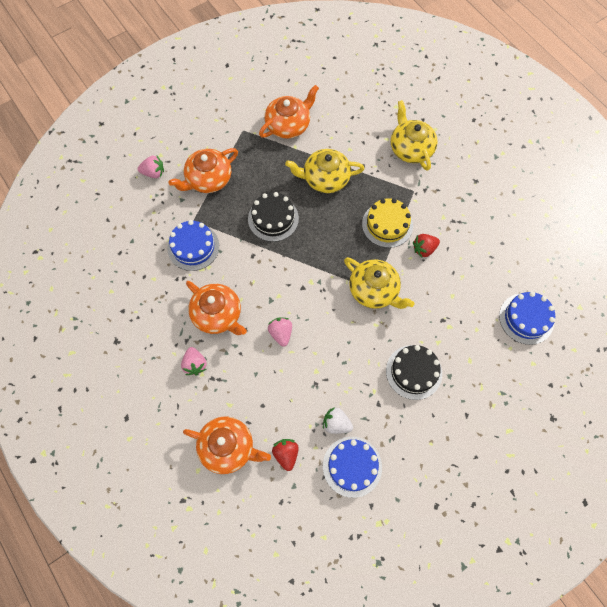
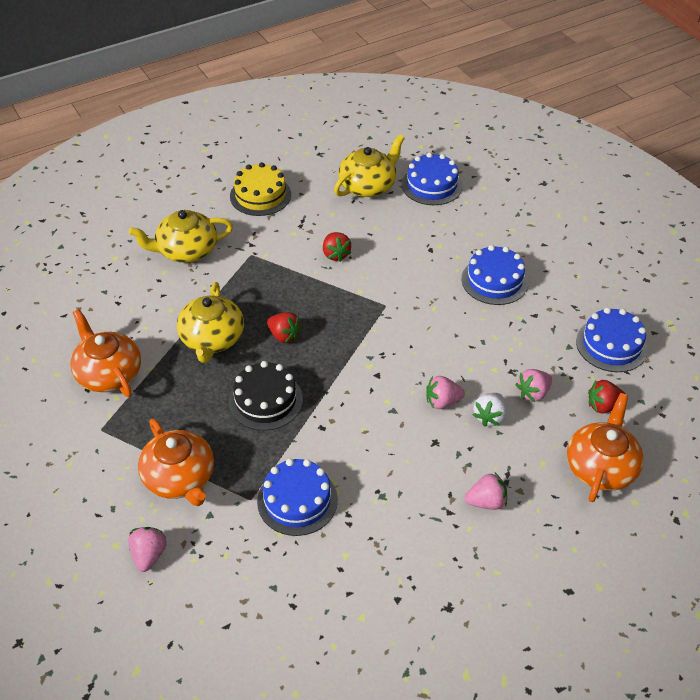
camera: 85 degrees left, 20 degrees down
orange teapot [186,281,247,335] -> none
white strawberry [323,407,353,434] -> white strawberry moved to [473,393,507,427]
yellow teapot [344,257,414,309] -> yellow teapot moved to [334,135,405,197]
yellow cake [362,198,413,248] -> yellow cake moved to [230,162,291,216]
black cake [386,345,442,400] -> blue cake [461,245,529,305]
none -> red strawberry [267,312,302,343]
none -> pink strawberry [515,369,552,402]

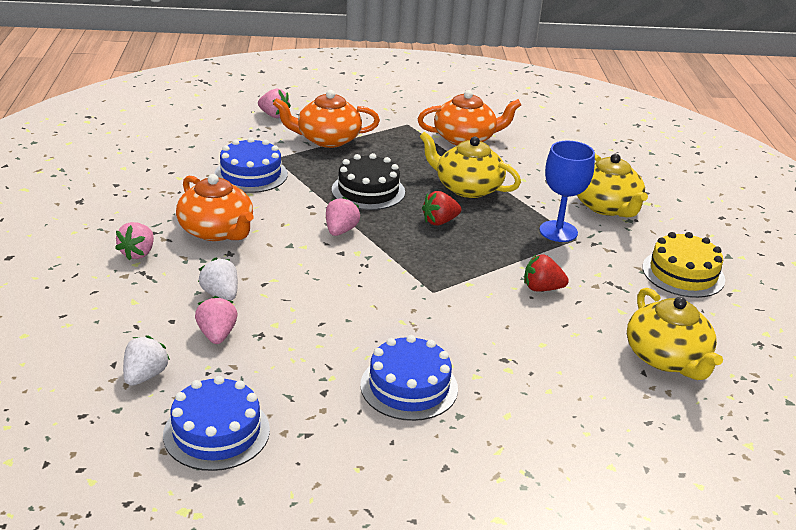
camera: 115 degrees right, 15 degrees down
yellow teapot [129,210,233,263] -> yellow teapot turned 150 degrees clockwise [577,154,648,217]
blue cake [402,153,463,205] -> none
pink strawberry [426,376,465,409] -> pink strawberry moved to [326,197,360,236]
orange teapot [567,393,644,502] -> orange teapot moved to [176,174,254,241]
red strawberry [588,380,626,413] -> white strawberry [123,335,170,386]
none -> blue goblet [540,141,595,242]

